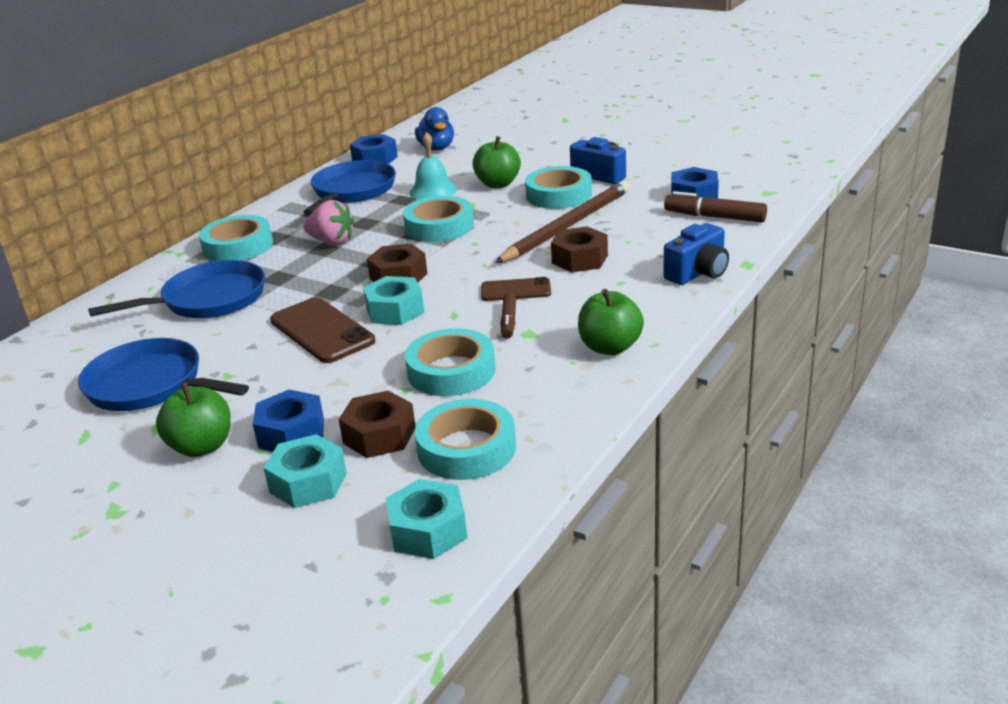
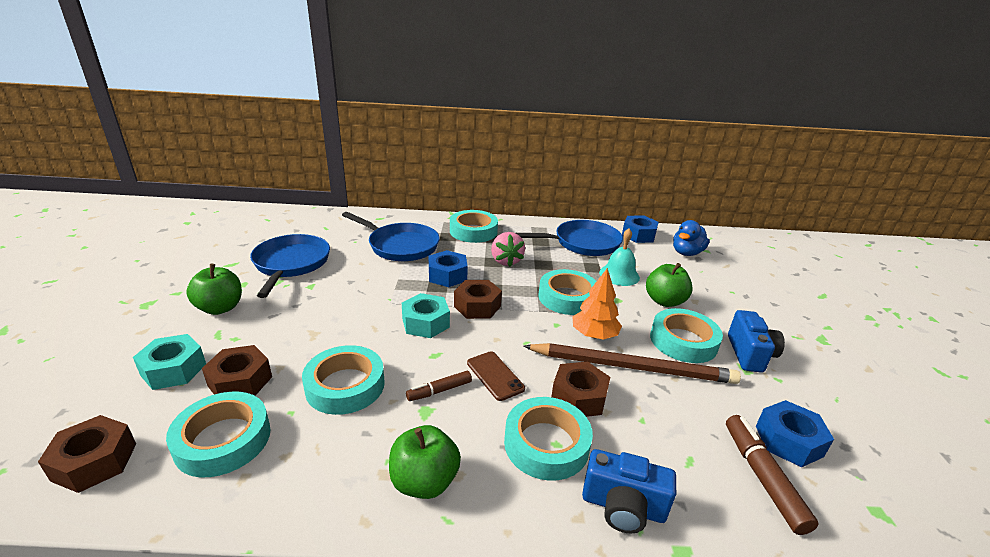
camera: 55 degrees right, 0 degrees up
blue nut [253,390,324,452] -> blue nut moved to [429,250,468,287]
brown phone [270,297,375,363] -> none
turquoise nut [386,479,467,559] -> brown nut [38,415,136,493]
none -> turquoise tape [504,397,593,481]
none -> orange tree [572,268,622,340]

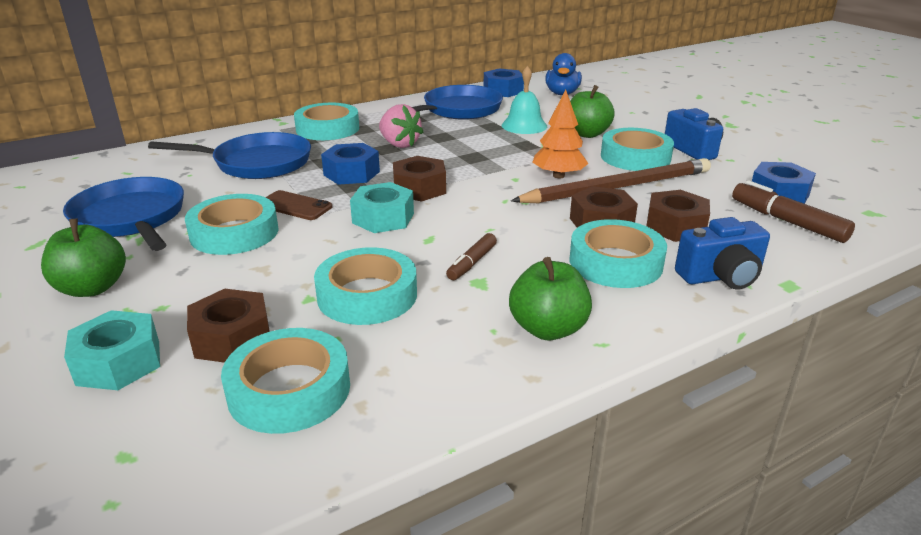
camera: 30 degrees left, 0 degrees up
brown nut [38,415,136,493] -> brown nut moved to [647,190,710,242]
brown phone [467,351,525,401] -> brown phone moved to [266,190,332,220]
turquoise tape [539,269,596,315] -> turquoise tape moved to [185,194,279,255]

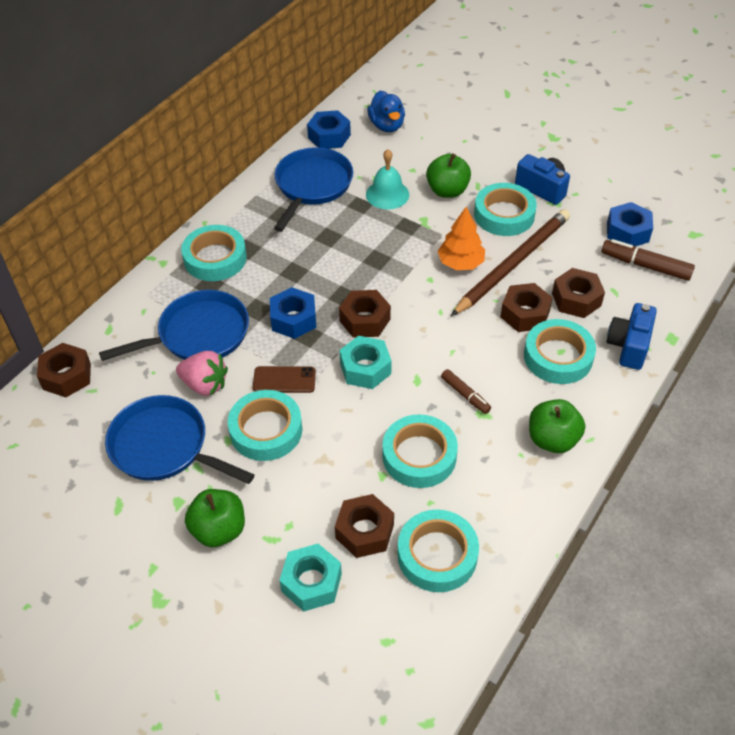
camera: 25 degrees left, 20 degrees up
pink strawberry [379,104,423,148] -> pink strawberry moved to [176,351,228,396]
brown marker [446,233,497,280] -> brown marker turned 45 degrees counterclockwise [441,369,491,414]
blue camera [675,217,770,290] -> blue camera turned 150 degrees clockwise [607,303,657,370]
none -> brown nut [37,343,91,397]

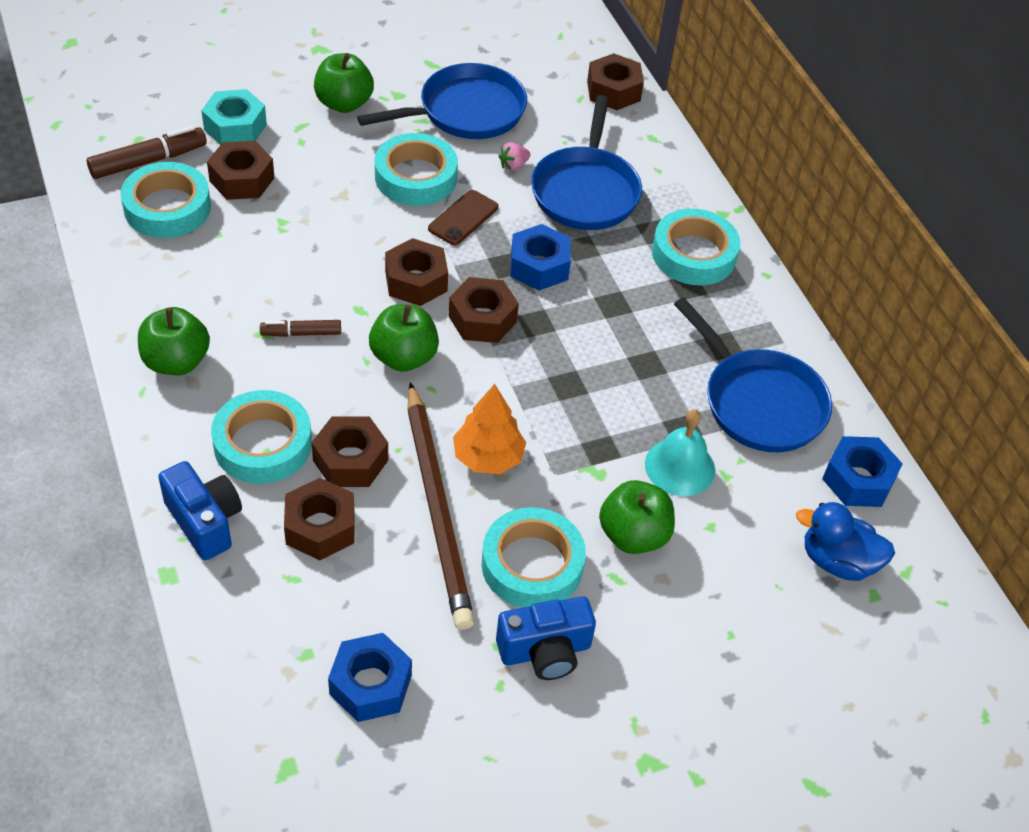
camera: 120 degrees right, 0 degrees up
pink strawberry [176,351,228,396] -> pink strawberry [499,142,530,171], size x0.54
turquoise nut [339,336,392,389] -> brown nut [385,238,448,306]
turquoise tape [382,414,458,488] -> none
brown marker [602,239,695,281] -> brown marker moved to [87,126,207,179]
none -> green apple [369,304,439,372]

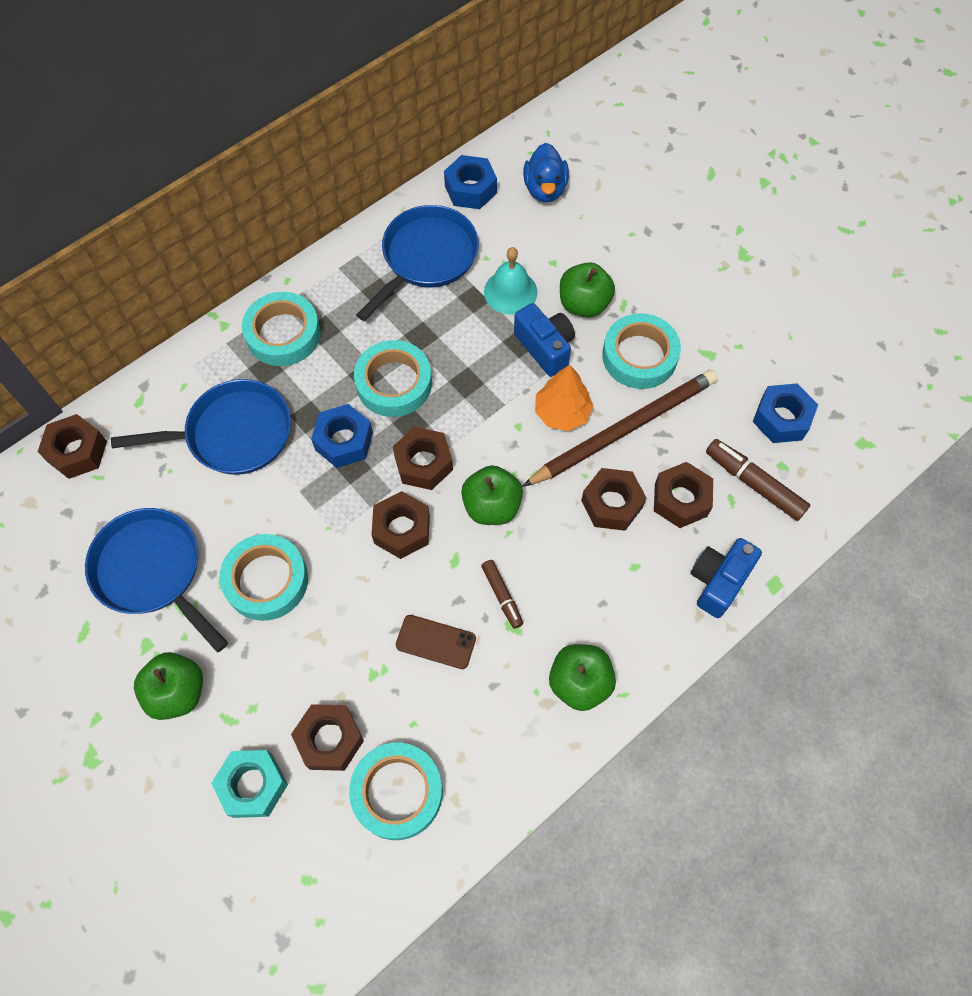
camera: 105 degrees left, 15 degrees up
brown marker [87,126,207,179] -> brown marker moved to [706,439,810,521]
turquoise tape [211,390,312,484] -> turquoise tape moved to [354,340,432,417]
brown phone [428,190,498,245] -> brown phone moved to [396,615,476,669]
blue camera [496,596,596,680] -> blue camera moved to [514,303,575,377]
pink strawberry [499,142,530,171] -> none

